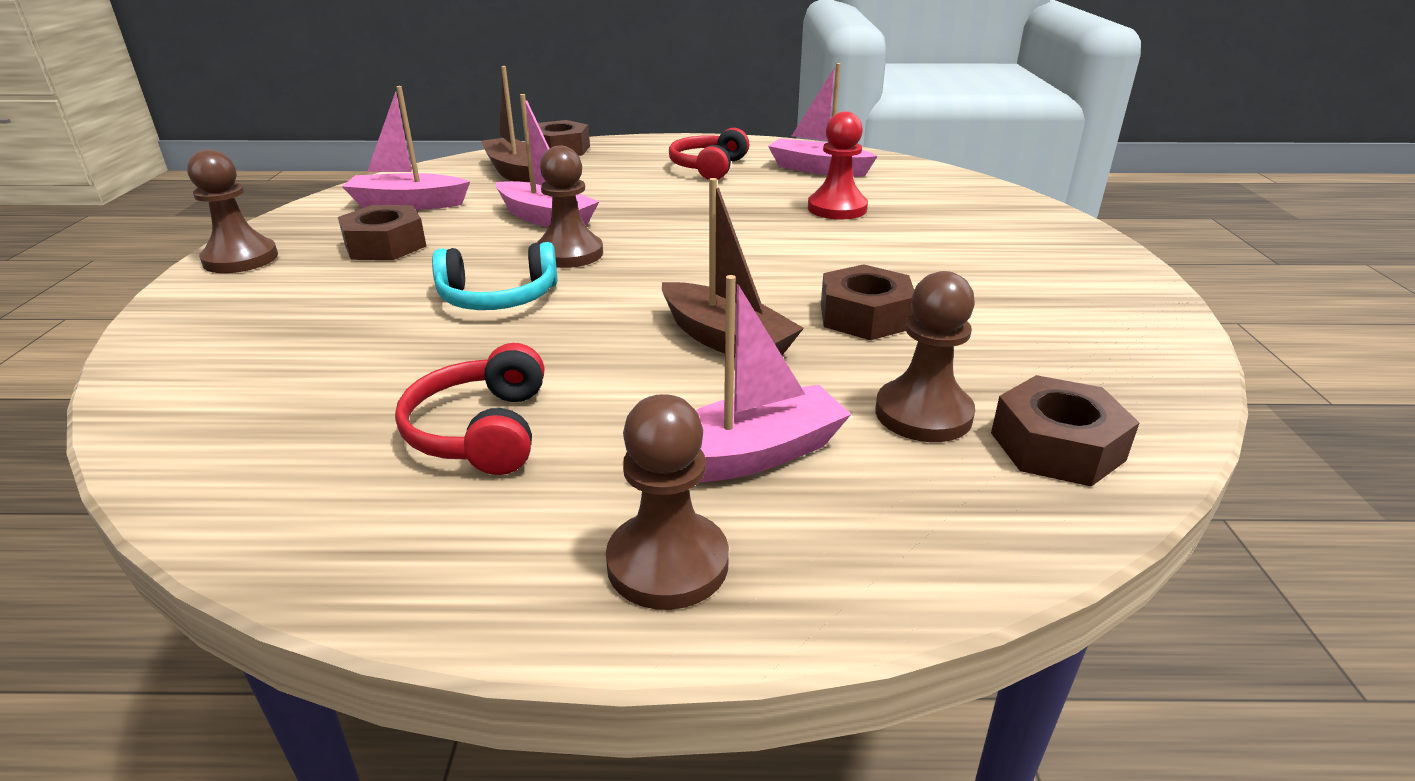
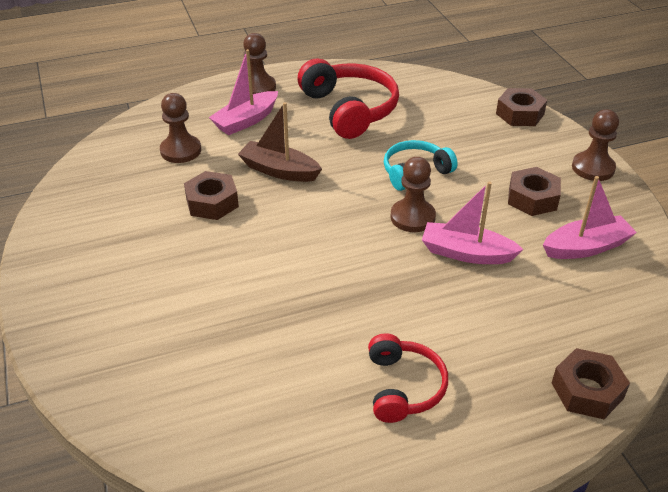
camera: 160 degrees right, 10 degrees up
red headphones [395,343,544,475] -> red headphones [298,58,399,139], size x1.64
brown boat [482,66,530,182] -> none
pink boat [768,63,878,177] -> none
red pawn [808,111,868,219] -> none
brown nut [991,375,1139,487] -> brown nut moved to [496,88,547,126]

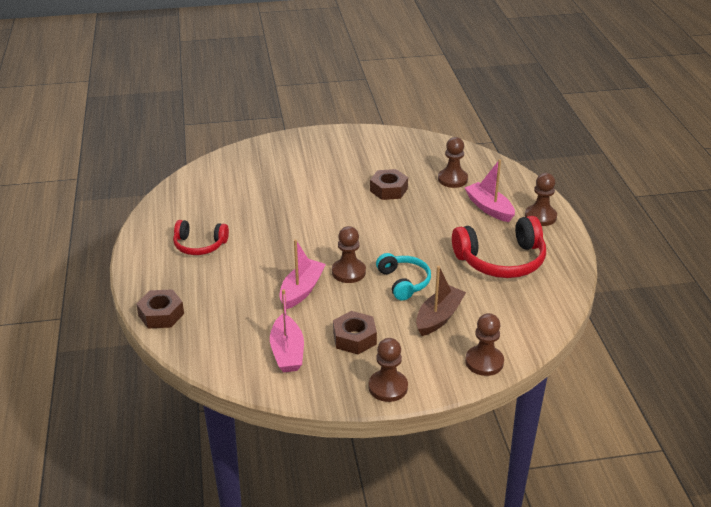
camera: 100 degrees right, 5 degrees down
brown boat [238,102,322,182] -> brown boat moved to [416,266,466,336]
brown nut [496,88,547,126] -> brown pawn [465,313,504,376]

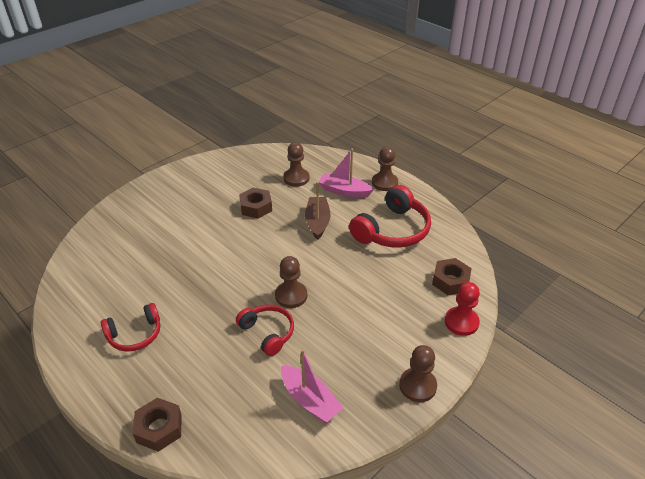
camera: 35 degrees left, 5 degrees up
pink boat [279,240,326,309] -> red headphones [236,305,294,356]
brown nut [333,311,377,354] -> brown nut moved to [432,258,472,295]
turquoise headphones [376,253,431,301] -> none
brown boat [416,266,466,336] -> brown boat moved to [305,181,331,240]
brown pawn [465,313,504,376] -> red pawn [445,282,480,336]

